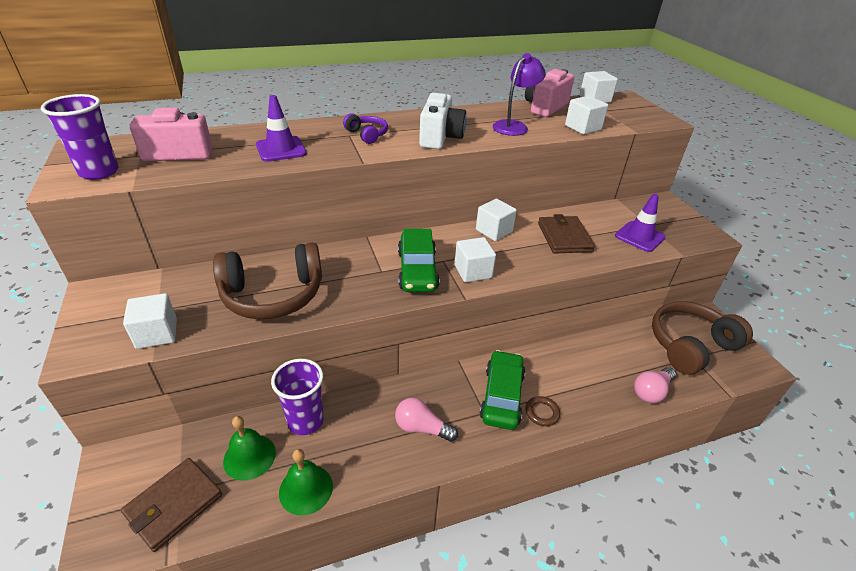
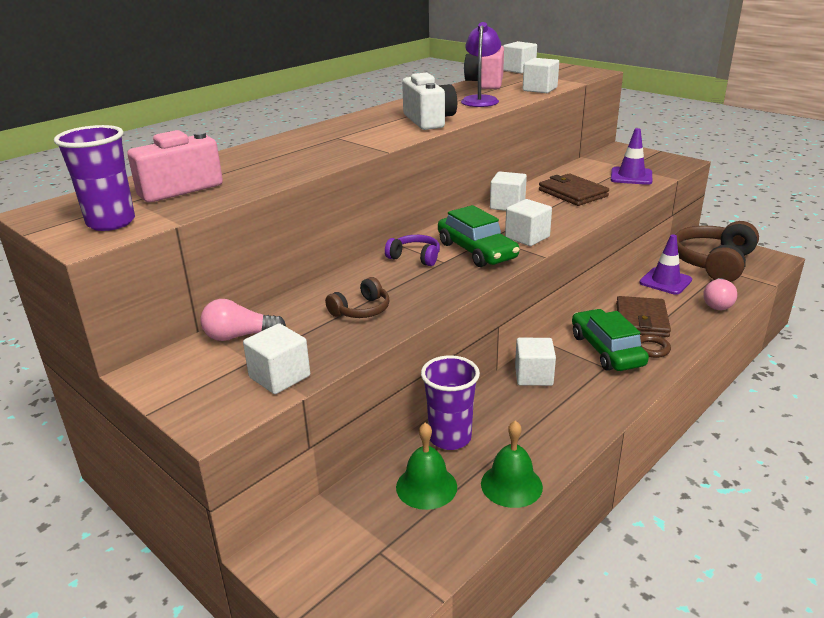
camera: 25 degrees left, 10 degrees down
brown wallet [121,458,222,552] -> brown wallet moved to [616,296,671,337]
brown headphones [213,242,322,319] -> brown headphones [325,277,390,318], size x0.48
purple traffic cone [256,95,307,162] -> purple traffic cone moved to [639,234,692,295]
purple headphones [343,113,388,144] -> purple headphones moved to [385,235,440,266]
pink light bulb [395,398,458,442] -> pink light bulb moved to [201,299,286,341]
none -> white cube [515,338,556,386]

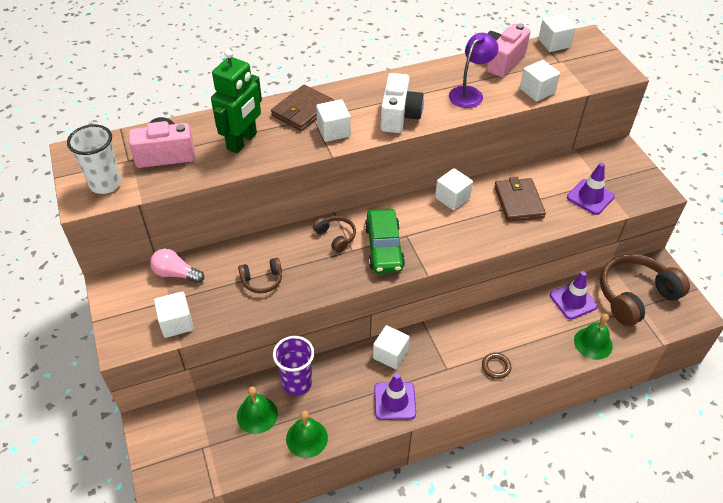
camera: 25 degrees right, 20 degrees up
purple cup [54,125,135,231] -> white cup [67,124,121,194]
purple headphones [385,235,440,266] -> brown headphones [313,216,356,253]
white cube [505,199,552,246] -> white cube moved to [316,99,351,142]
green car [572,309,649,371] -> none
brown wallet [616,296,671,337] -> brown wallet moved to [271,85,334,131]
pink light bulb [703,278,737,310] -> green bell [574,314,613,360]
none -> green robot [211,49,262,153]
none -> purple traffic cone [374,373,416,420]

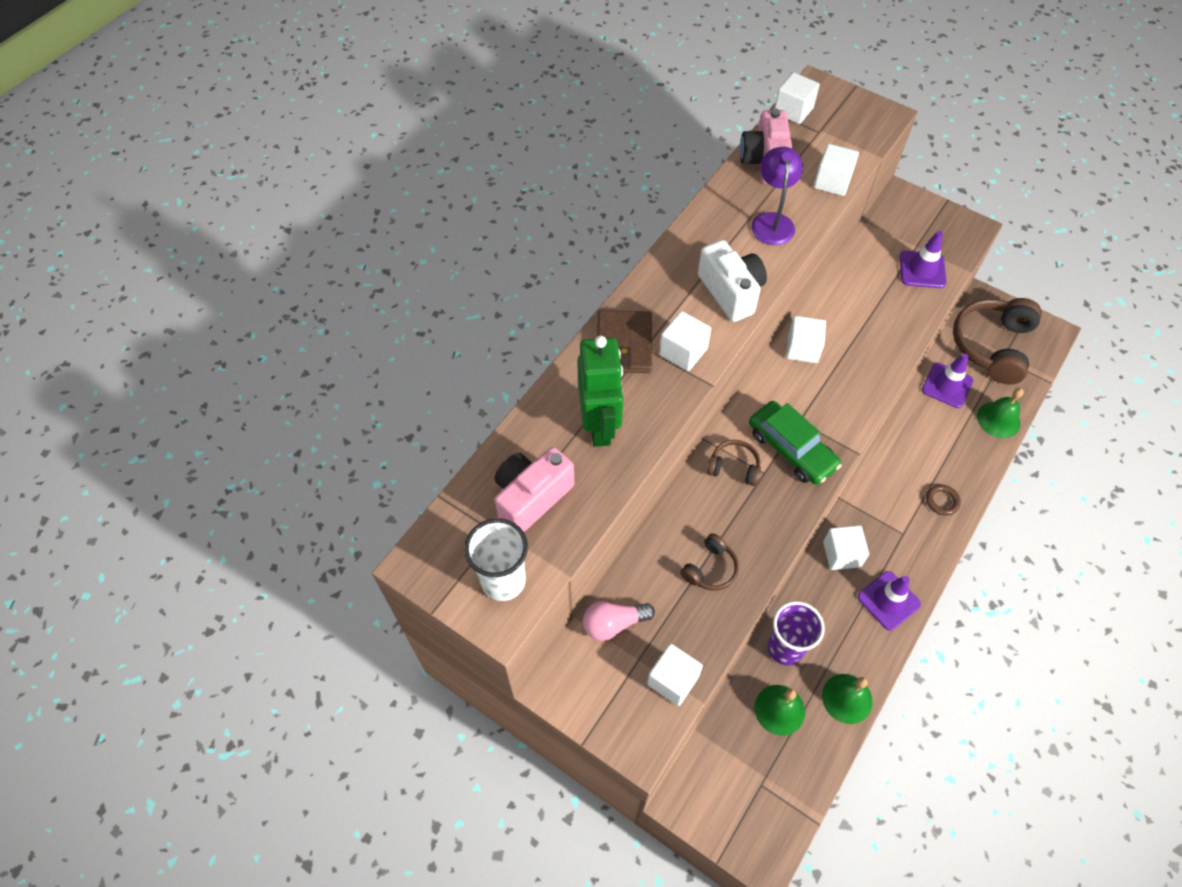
camera: 35 degrees left, 10 degrees up
brown wallet [494,177,546,222] -> none

